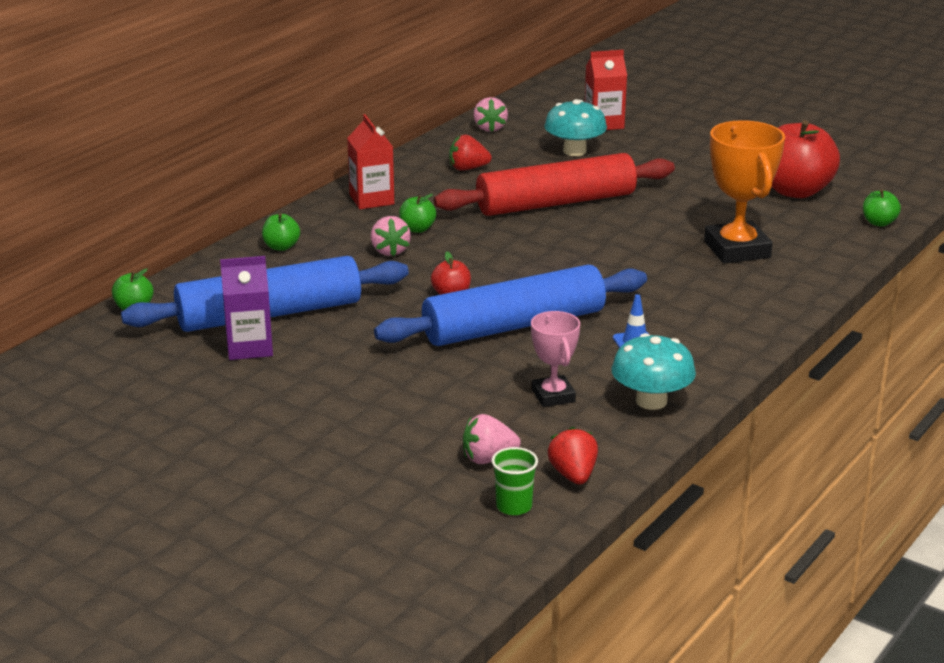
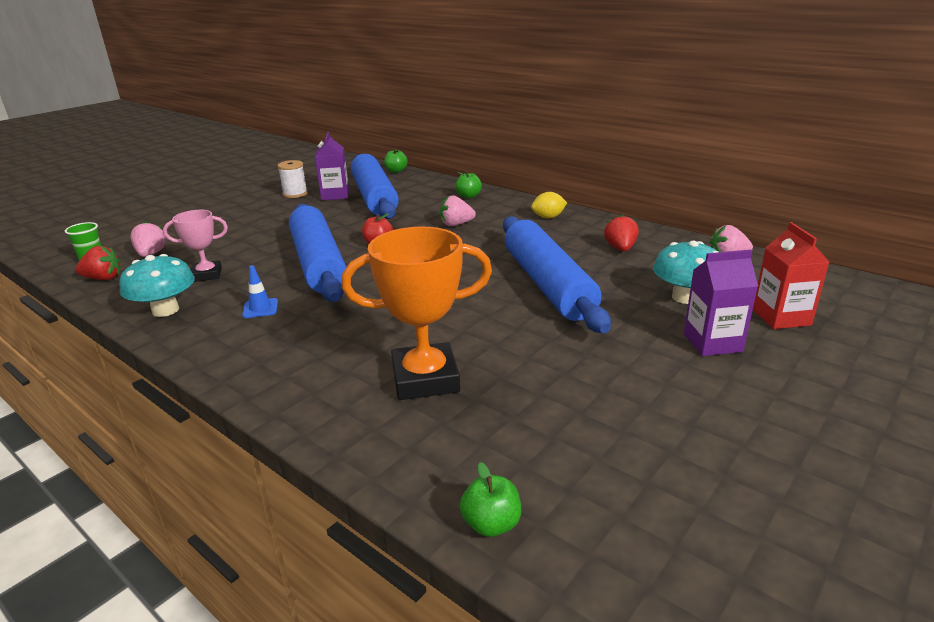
camera: 95 degrees right, 0 degrees up
red carton [347,114,394,209] -> yellow lemon [531,192,567,219]
green apple [399,194,436,233] -> none
red rolling pin [434,153,675,216] -> blue rolling pin [503,216,611,333]
red apple [772,120,840,198] -> none
none -> white spool [278,160,308,198]
none -> purple carton [684,250,758,356]

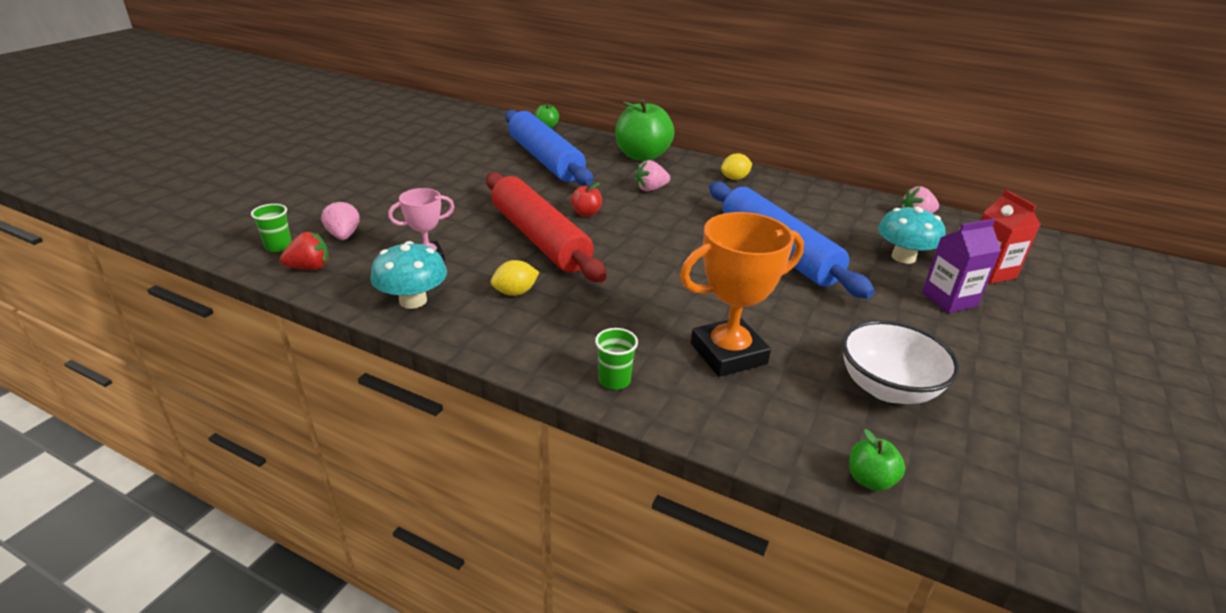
camera: 15 degrees left, 5 degrees up
blue traffic cone [242,265,278,318] -> yellow lemon [491,260,539,296]
white spool [278,160,308,198] -> none
blue rolling pin [289,204,346,302] -> red rolling pin [486,172,607,282]
purple carton [315,132,349,200] -> none
green apple [455,171,482,198] -> green apple [615,99,675,161], size x2.18
red strawberry [604,214,639,252] -> none
none -> green cup [595,328,638,390]
none -> white bowl [842,320,960,404]

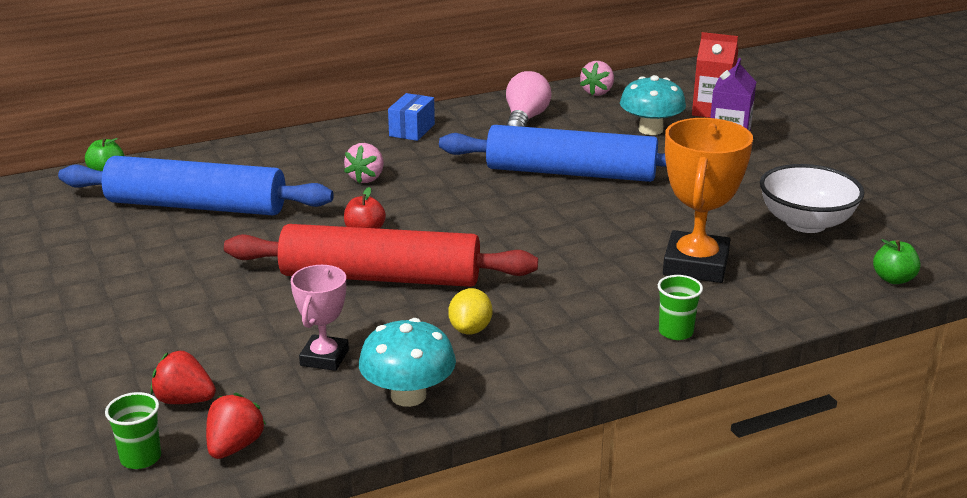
camera: 50 degrees left, 5 degrees down
pink strawberry [321,200,360,240] -> red strawberry [151,351,216,404]
green apple [615,99,675,161] -> none
yellow lemon [721,153,752,180] -> blue box [388,93,435,141]
none -> pink light bulb [506,71,551,127]

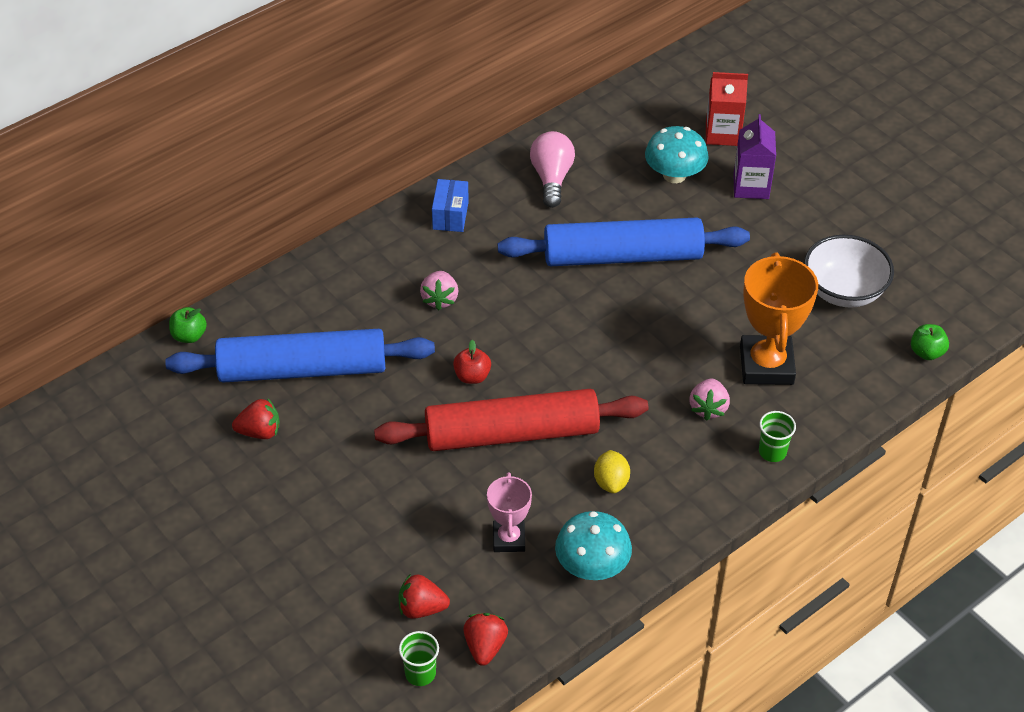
camera: 15 degrees left, 20 degrees up
pink strawberry [580,61,614,96] -> pink strawberry moved to [689,379,730,421]
none -> red strawberry [232,399,280,439]

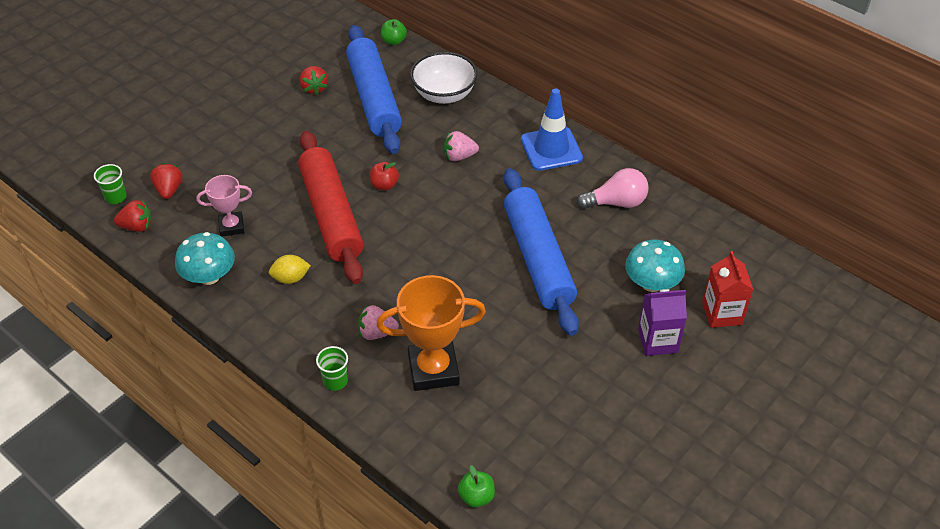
camera: 80 degrees right, 0 degrees up
blue box [432,179,469,232] -> blue traffic cone [521,88,583,171]
white bowl [804,235,894,308] -> white bowl moved to [410,52,478,104]

